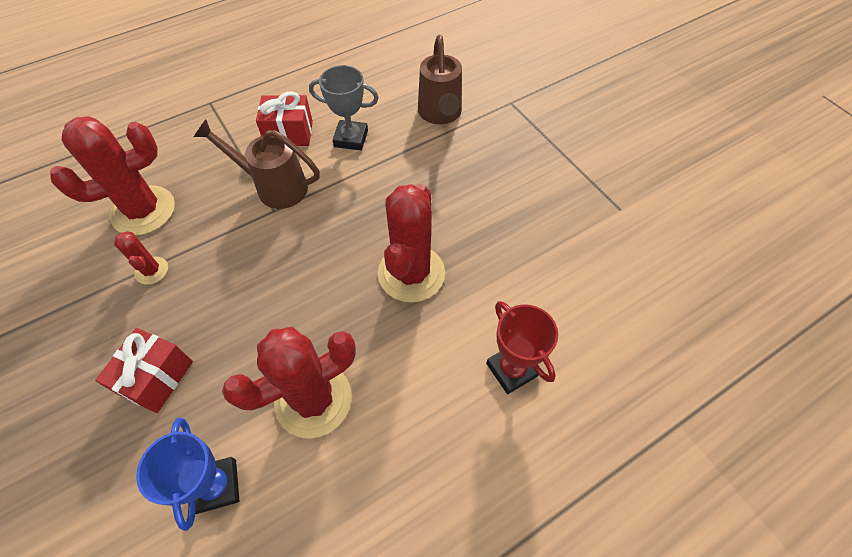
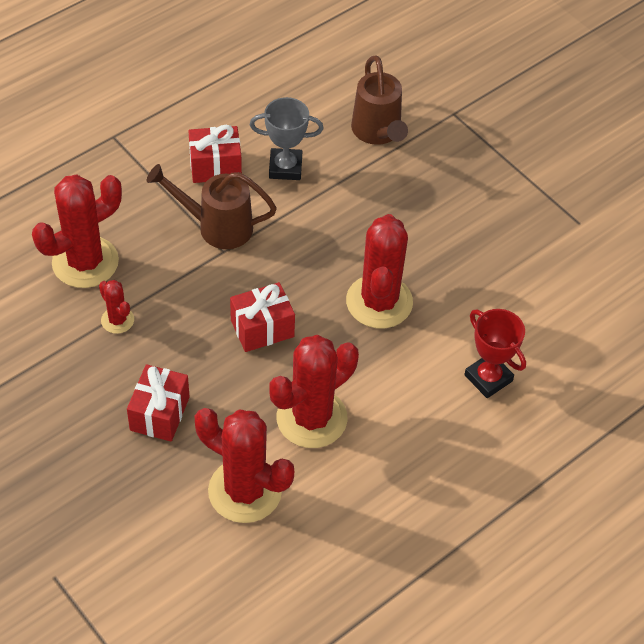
camera: 10 degrees left, 5 degrees down
blue trophy [136,418,239,531] -> red cactus [194,408,294,523]
none -> red gift [230,282,295,352]

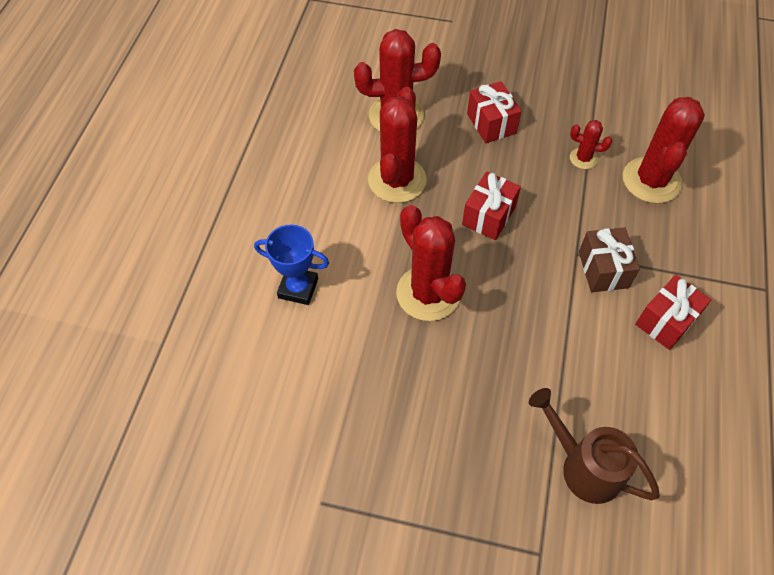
camera: 145 degrees right, 5 degrees up
brown watering can [147,164,277,249] -> brown gift [579,227,640,292]
grey trophy [250,97,324,180] -> none
red trophy [464,309,526,398] -> blue trophy [254,224,329,305]

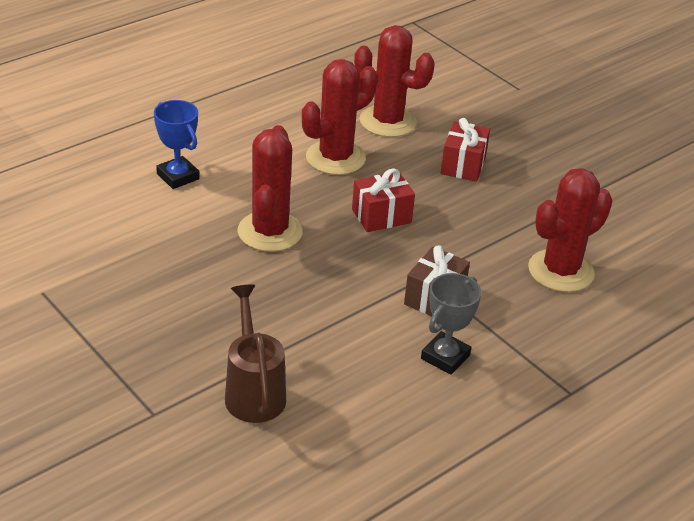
camera: 35 degrees right, 20 degrees down
red cactus [570,120,612,169] -> none
red gift [635,275,711,350] -> grey trophy [421,273,482,375]

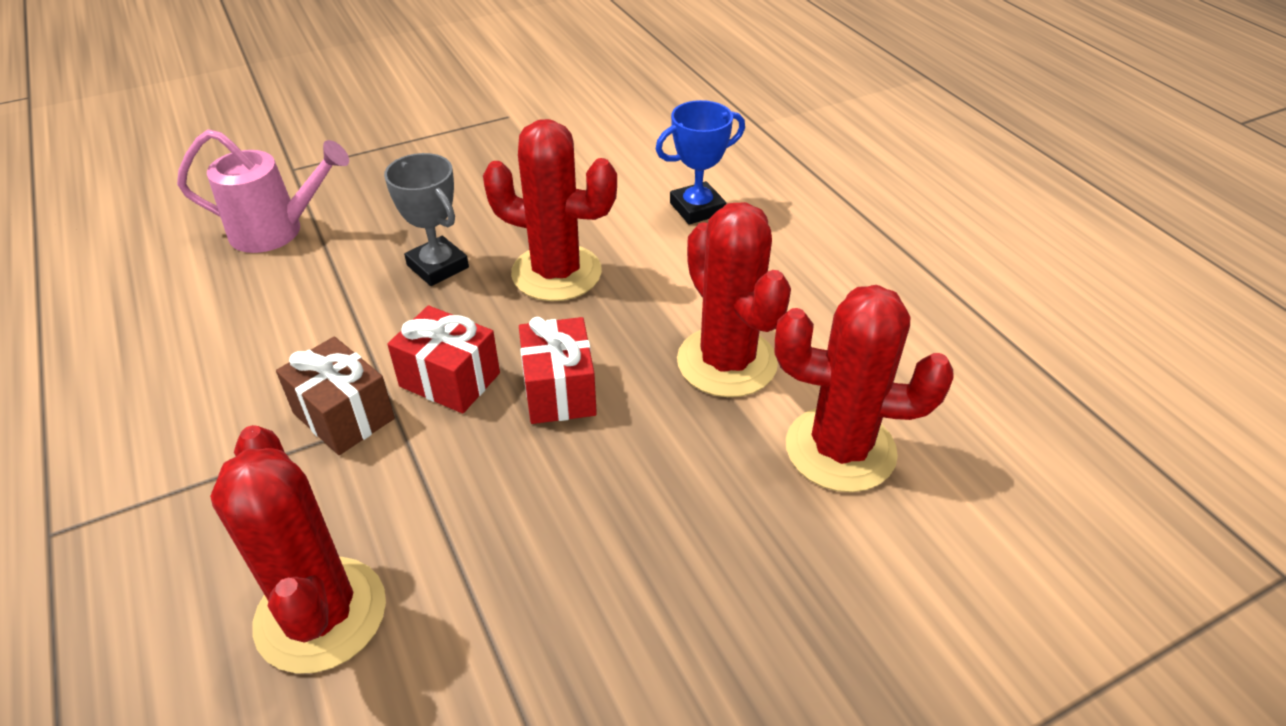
camera: 105 degrees right, 5 degrees up
brown watering can [225,284,286,423] -> pink watering can [177,129,349,253]
red cactus [354,25,435,137] -> red cactus turned 60 degrees clockwise [775,285,954,492]
grey trophy [421,273,482,375] -> grey trophy moved to [384,153,469,286]
red gift [441,118,490,182] -> red gift moved to [387,306,500,413]

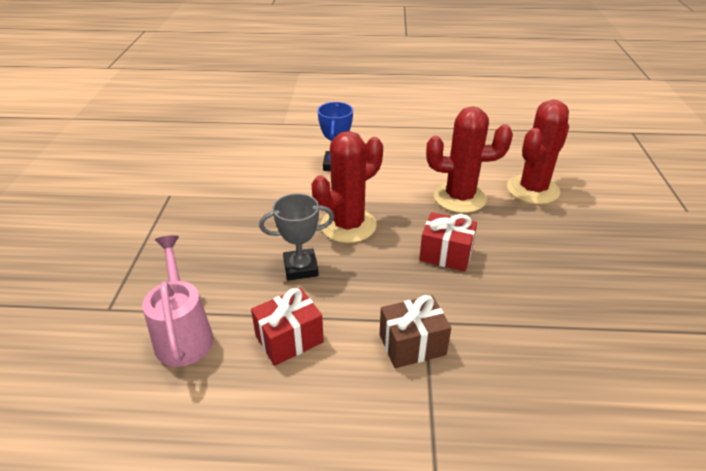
camera: 60 degrees left, 5 degrees down
pink watering can [177,129,349,253] -> pink watering can turned 45 degrees counterclockwise [142,235,213,367]
red cactus [210,425,386,674] -> none
red gift [387,306,500,413] -> red gift moved to [251,288,324,366]

